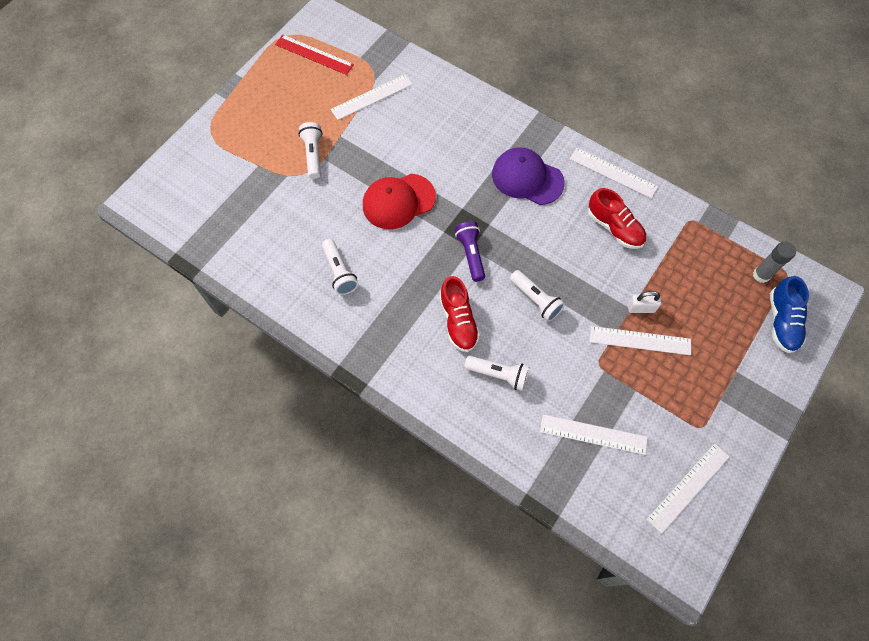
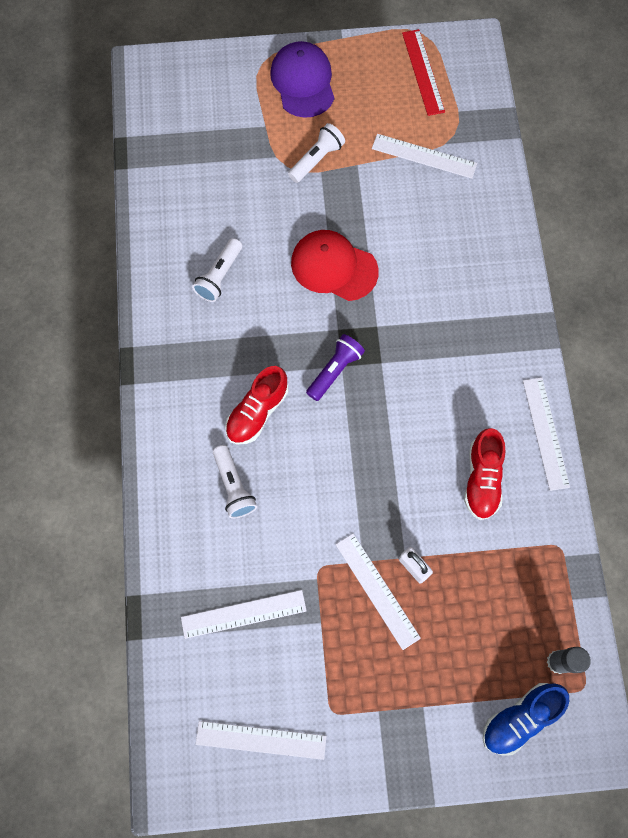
camera: 50 degrees right, 5 degrees up
purple cap [492,147,565,205] -> purple cap moved to [270,41,334,118]
white flashlight [510,270,565,322] -> none
white ruler [540,414,648,455] -> white ruler turned 75 degrees counterclockwise [181,590,307,639]

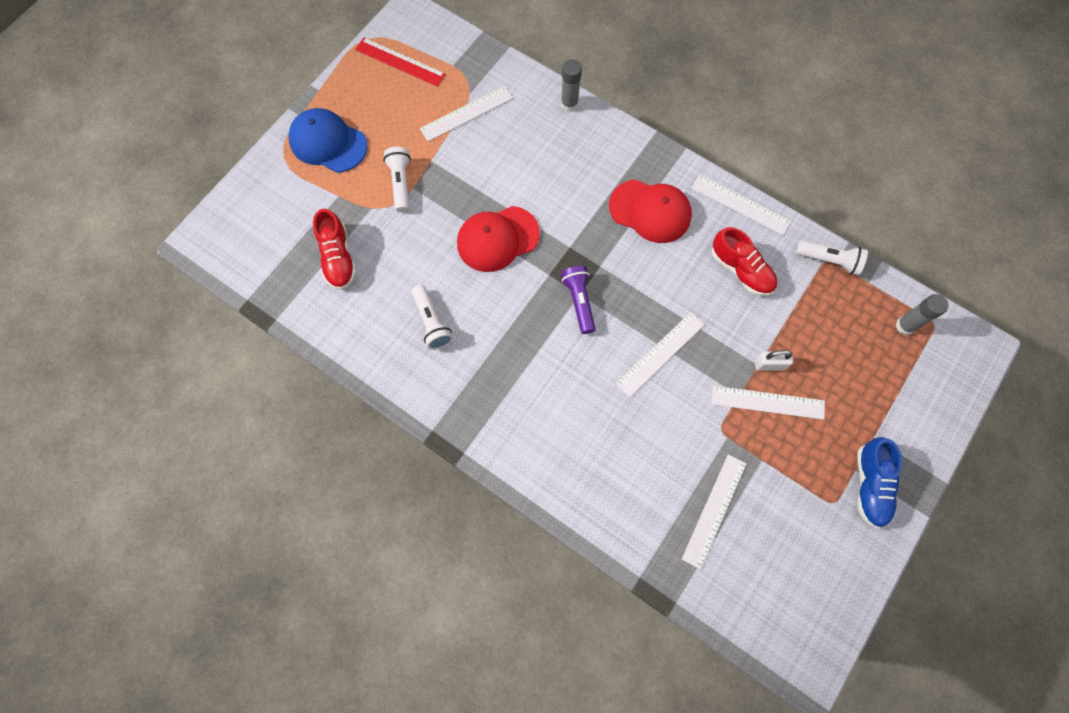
camera: 50 degrees left, 0 degrees up
white ruler [196,721,327,760] -> white ruler moved to [616,312,705,397]
white flashlight [213,445,257,519] -> white flashlight moved to [796,240,868,275]
red shoe [225,366,288,444] -> red shoe moved to [313,209,357,290]
purple cap [270,41,334,118] -> blue cap [288,108,368,173]
blue shoe [482,683,569,756] -> blue shoe moved to [857,437,902,528]
none -> grey glue stick [561,59,582,112]
none -> red cap [609,179,692,243]

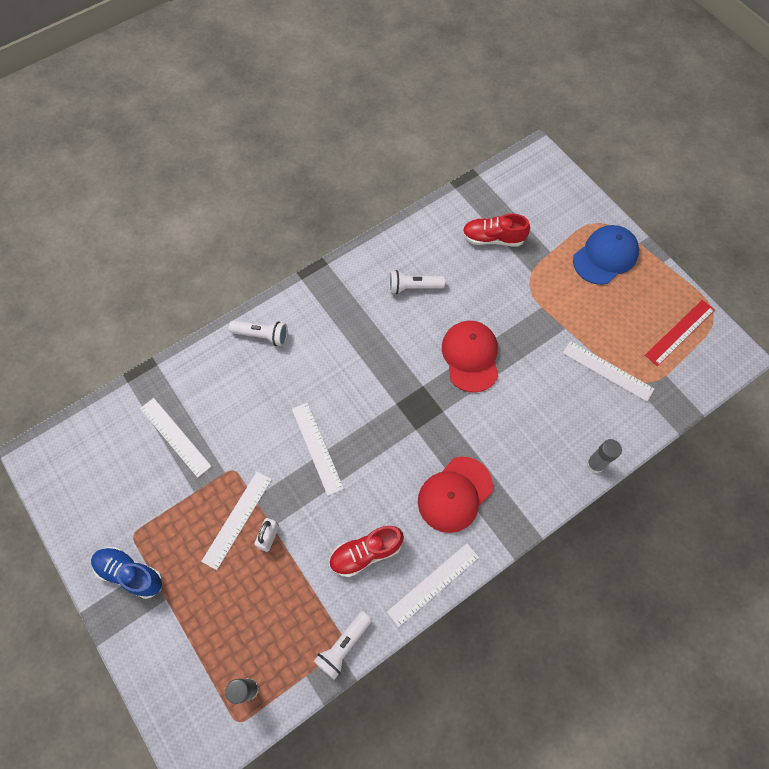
camera: 110 degrees right, 5 degrees down
white flashlight [383,147,411,212] -> white flashlight moved to [229,320,288,346]
white ruler [420,86,513,142] -> white ruler turned 45 degrees counterclockwise [563,341,654,402]
purple flashlight [561,266,595,334] -> none

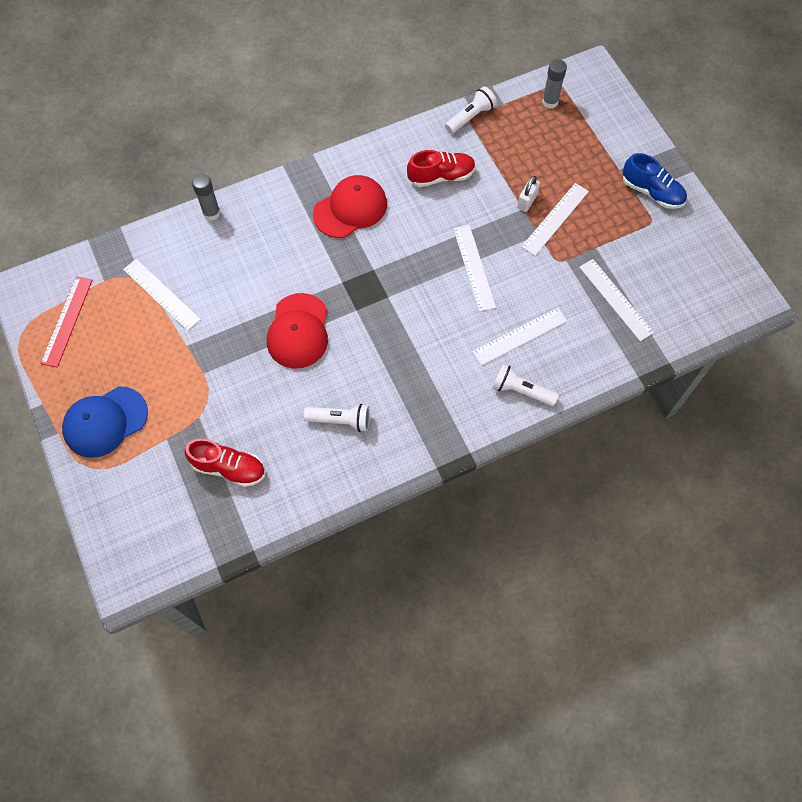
camera: 170 degrees left, 0 degrees up
white ruler [387,543,479,627] -> white ruler moved to [472,308,567,366]
red ruler [645,300,715,366] -> red ruler turned 45 degrees counterclockwise [40,276,92,368]

